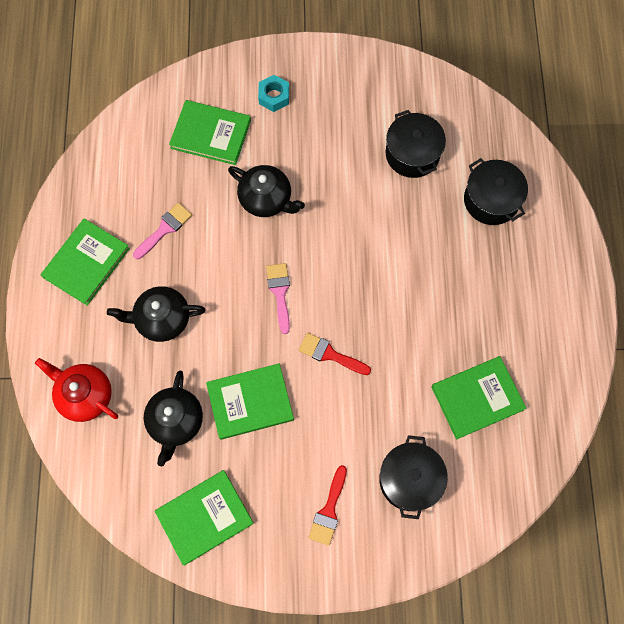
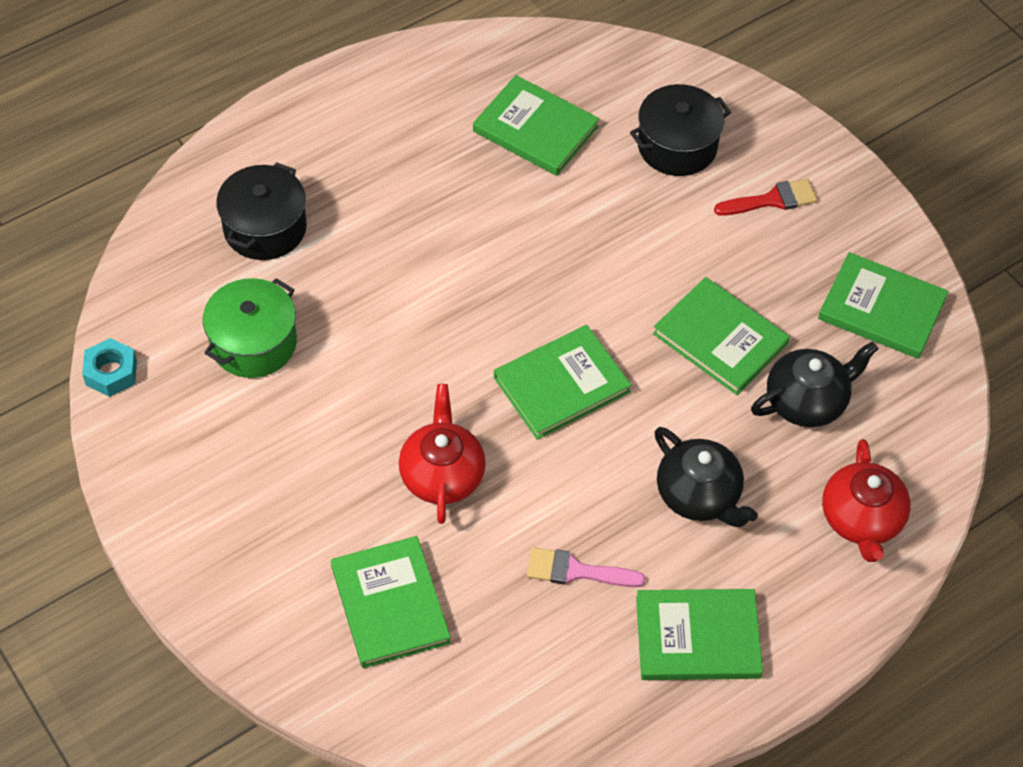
camera: 125 degrees left, 15 degrees down
black teapot [228,165,305,217] -> red teapot [399,384,486,524]
turquoise nut [258,75,289,112] -> turquoise nut moved to [82,338,137,397]
pink brush [266,263,290,334] -> green book [494,325,631,440]
red brush [298,333,371,375] -> none
black pot [385,110,446,178] -> green pot [203,278,297,378]

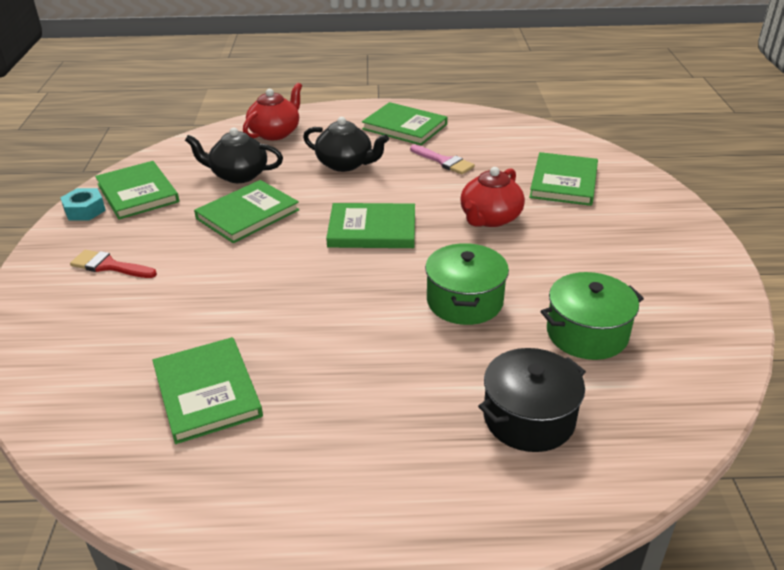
camera: 145 degrees left, 20 degrees down
turquoise nut [82,338,137,397] -> turquoise nut moved to [60,188,106,221]
black pot [630,84,731,176] -> none
green book [653,277,790,395] -> green book turned 60 degrees clockwise [194,180,299,243]
black teapot [654,427,758,527] -> black teapot turned 120 degrees clockwise [303,117,389,172]
none -> green pot [425,243,509,325]

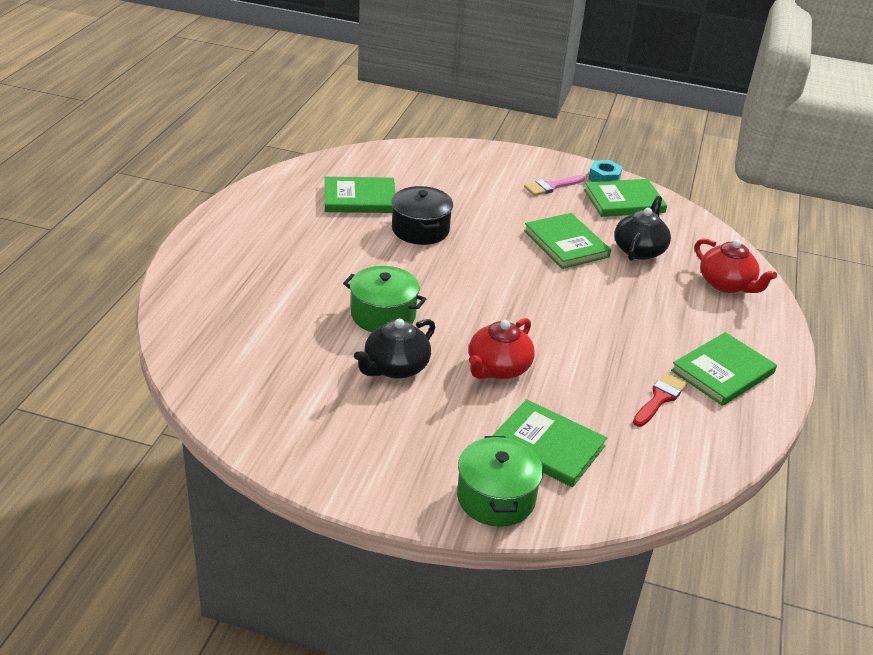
camera: 105 degrees right, 0 degrees up
red brush [70,250,157,278] -> red brush moved to [633,373,688,427]
black teapot [303,117,389,172] -> black teapot moved to [354,319,435,379]
green book [326,203,415,248] -> none
pink brush [410,145,475,175] -> pink brush moved to [524,175,585,196]
red teapot [460,167,525,227] -> red teapot turned 105 degrees counterclockwise [469,318,535,379]
black pot [478,348,586,452] -> black pot moved to [391,186,453,245]
green pot [541,272,644,360] -> green pot moved to [457,436,543,527]

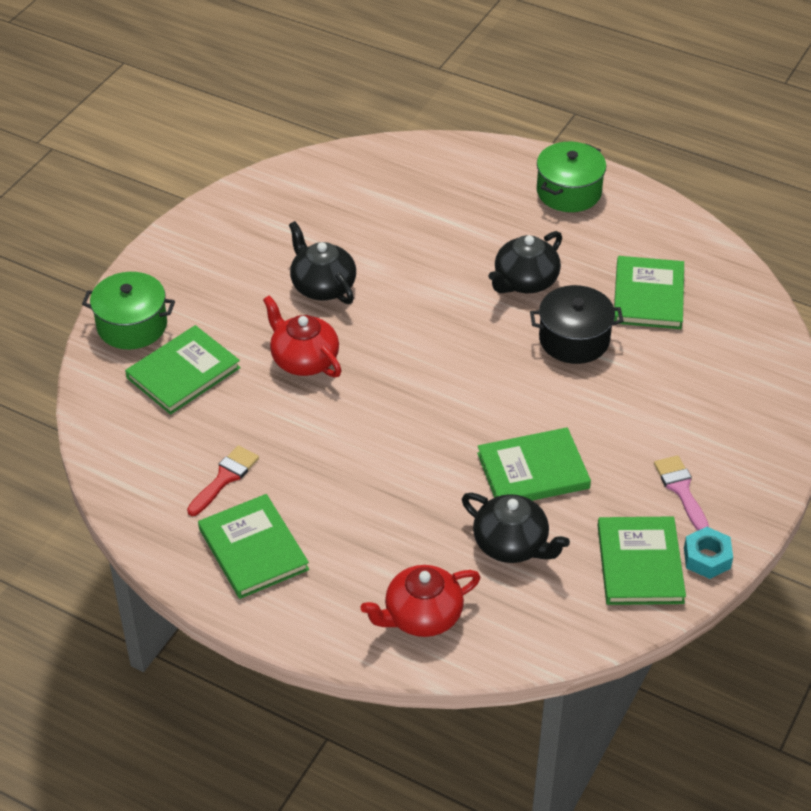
camera: 105 degrees right, 10 degrees up
green pot [343,266,426,332] -> green pot moved to [537,142,606,212]
red brush [633,373,688,427] -> red brush turned 105 degrees counterclockwise [187,445,259,516]
none -> black teapot [488,231,562,293]

